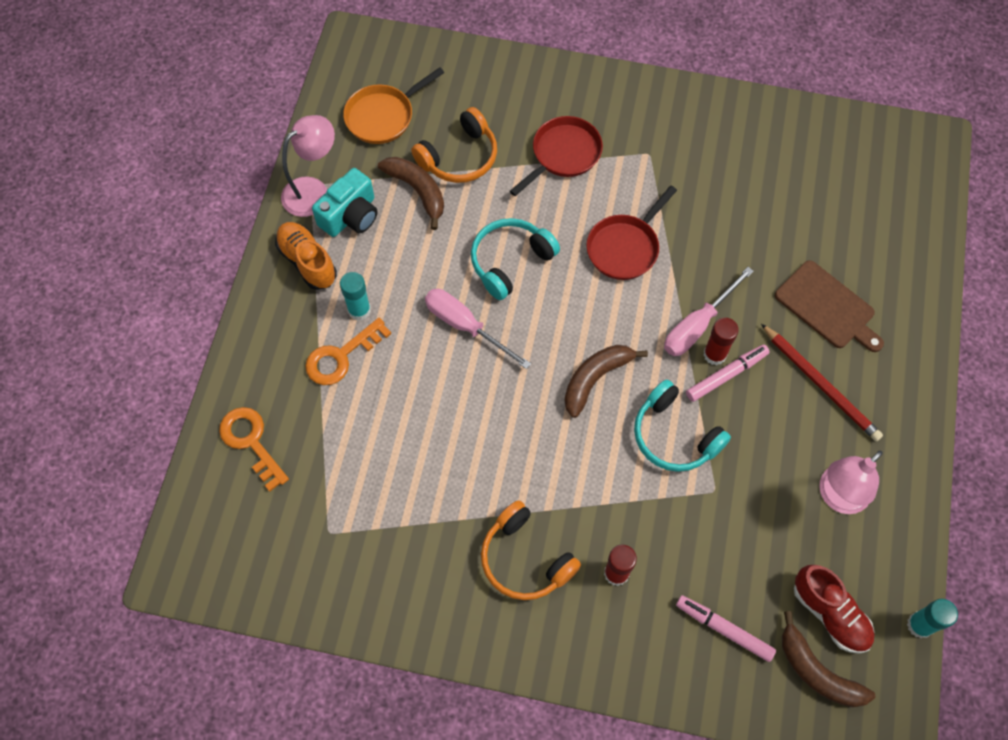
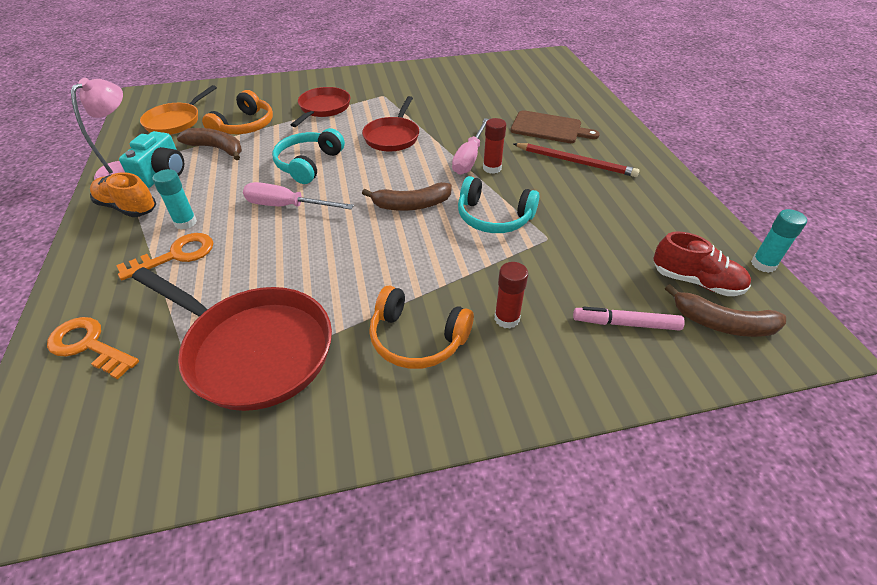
camera: 25 degrees left, 20 degrees down
orange key [305,318,391,385] -> orange key turned 150 degrees counterclockwise [116,233,213,280]
brown banana [564,345,648,418] -> brown banana turned 120 degrees counterclockwise [362,182,452,211]
pink marker [686,344,770,402] -> none
pink lamp [819,451,883,514] -> none
none -> red pan [132,267,332,411]

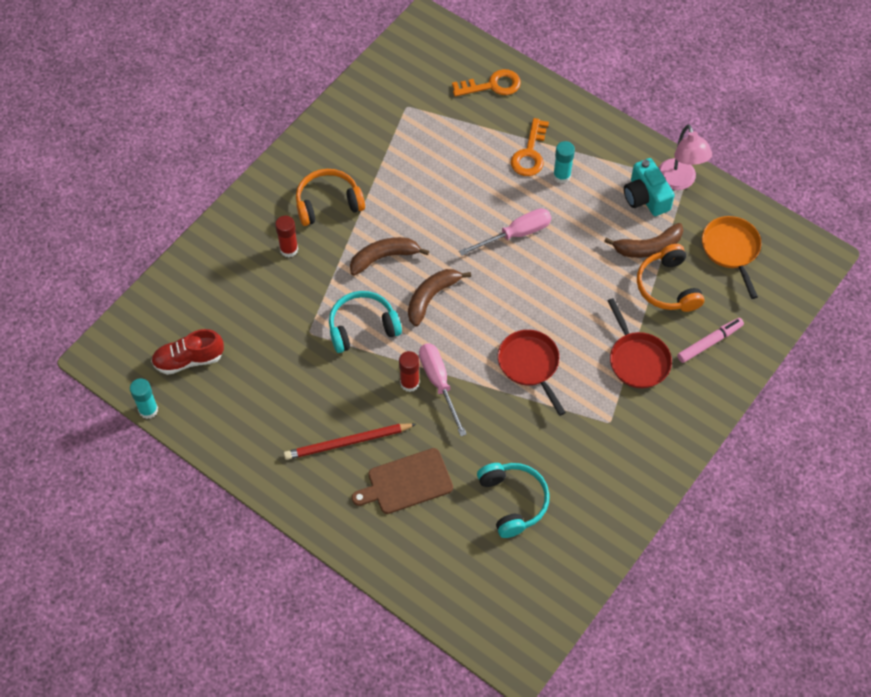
camera: 140 degrees right, 15 degrees up
orange shoe [90,172,156,217] -> none
red pan [132,267,332,411] -> none
turquoise headphones [272,128,345,184] -> turquoise headphones moved to [477,463,550,538]
pink marker [573,307,685,331] -> pink marker moved to [677,318,744,363]
brown banana [665,284,786,337] -> brown banana moved to [350,237,429,276]

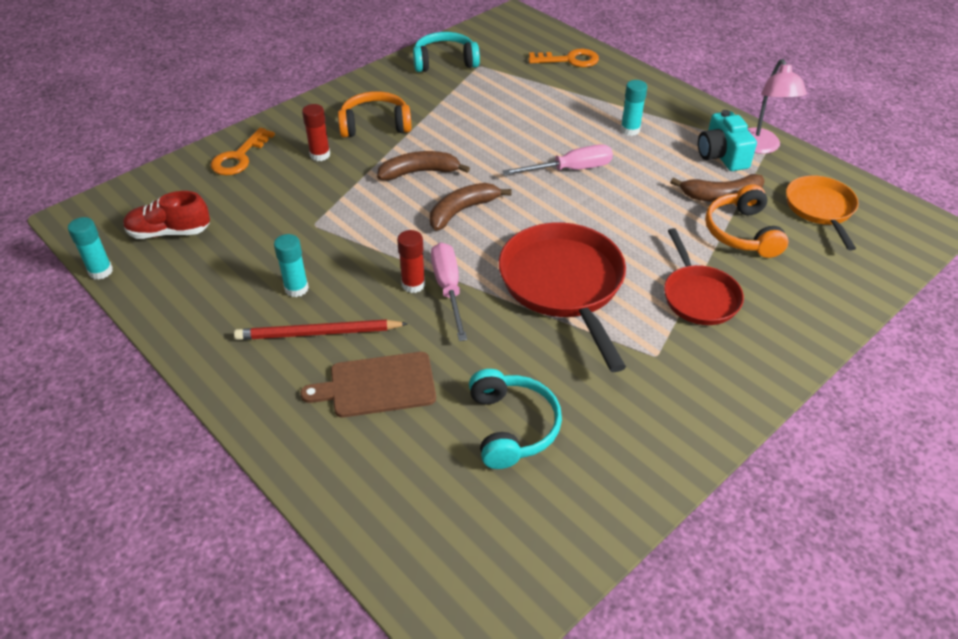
camera: 10 degrees right, 15 degrees down
turquoise headphones [329,291,402,353] -> turquoise headphones moved to [413,32,480,72]
red pan [498,330,566,416] -> red pan [499,222,626,372], size x1.65
orange key [511,118,549,176] -> orange key moved to [211,128,275,175]
pink marker [677,318,744,363] -> none
none -> turquoise glue stick [274,234,309,297]

